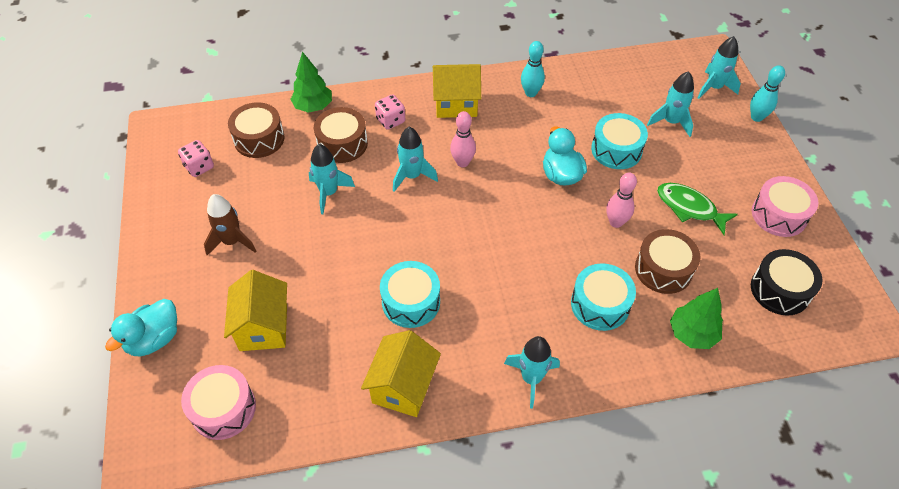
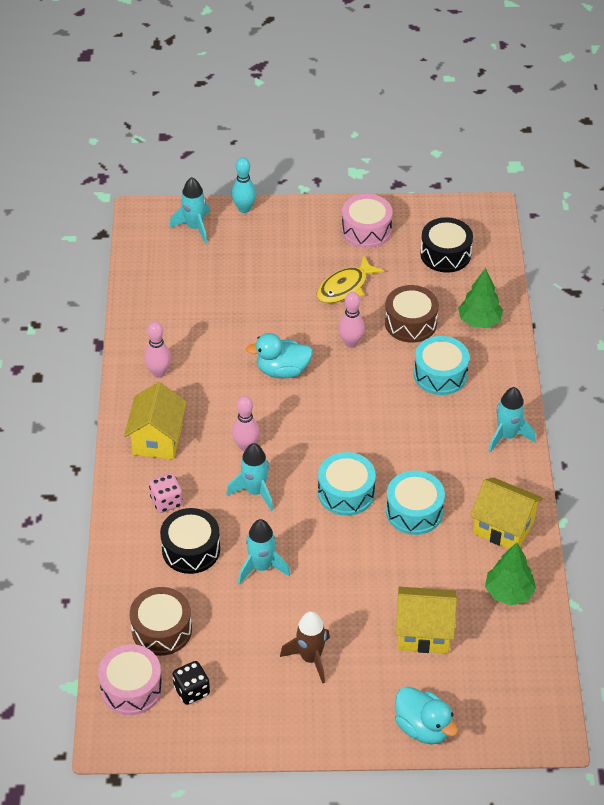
camera: 80 degrees left, 5 degrees down
pink dice [178,140,214,177] -> black dice [172,661,210,705]
pink drum [181,365,256,440] -> pink drum moved to [98,644,163,715]
green tree [290,52,332,113] -> green tree moved to [485,542,536,606]
brown drum [314,107,368,163] -> black drum [160,508,220,574]
turquoise bowling pin [521,41,545,97] -> pink bowling pin [145,322,171,378]
turquoise drum [591,113,648,169] -> turquoise drum moved to [318,452,376,516]
turquoise rocket [647,71,694,137] -> none
green fish [657,183,738,235] -> yellow fish [317,256,385,303]

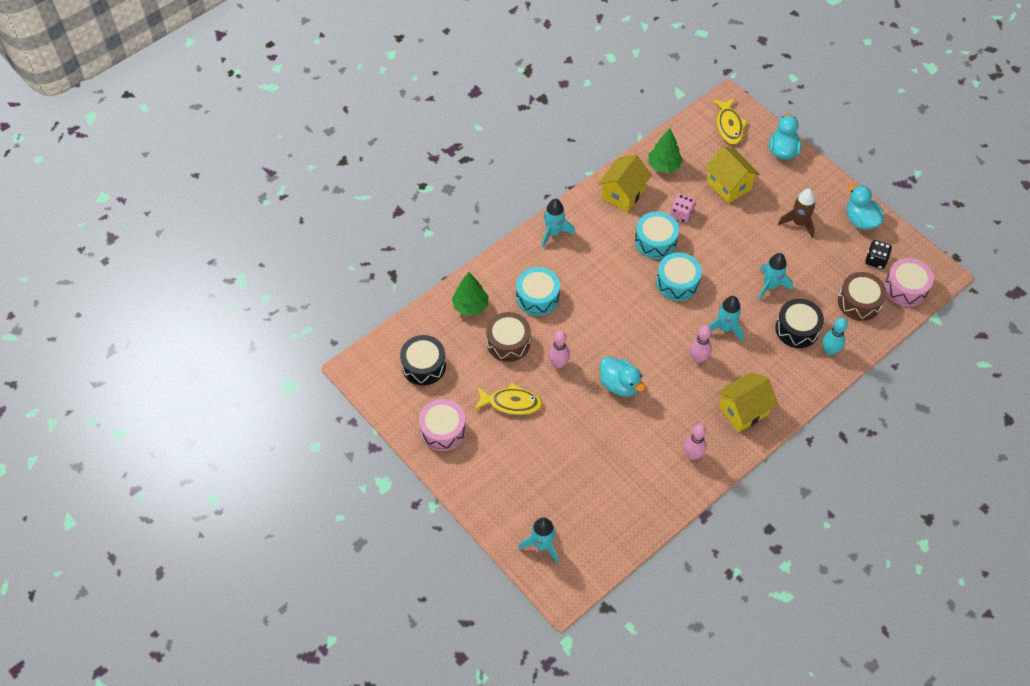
camera: 130 degrees left, 10 degrees up
pink dice [149,473,183,513] -> pink dice moved to [670,194,696,223]
turquoise bowling pin [232,158,256,213] -> turquoise bowling pin moved to [823,317,848,355]
yellow house [470,477,543,549] -> yellow house turned 45 degrees clockwise [598,154,652,212]
none -> yellow fish [713,98,748,144]
none -> turquoise duck [846,184,884,230]

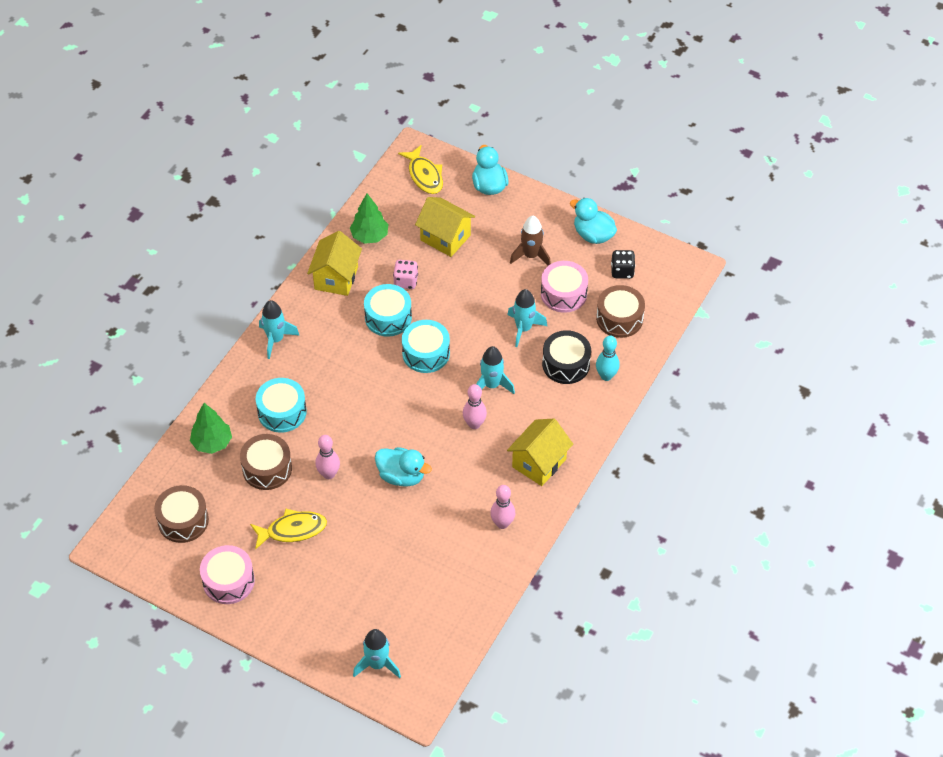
camera: 20 degrees left, 5 degrees down
black drum [400,335,446,385] -> brown drum [154,485,209,543]
pink drum [884,258,934,307] -> pink drum moved to [541,261,588,313]

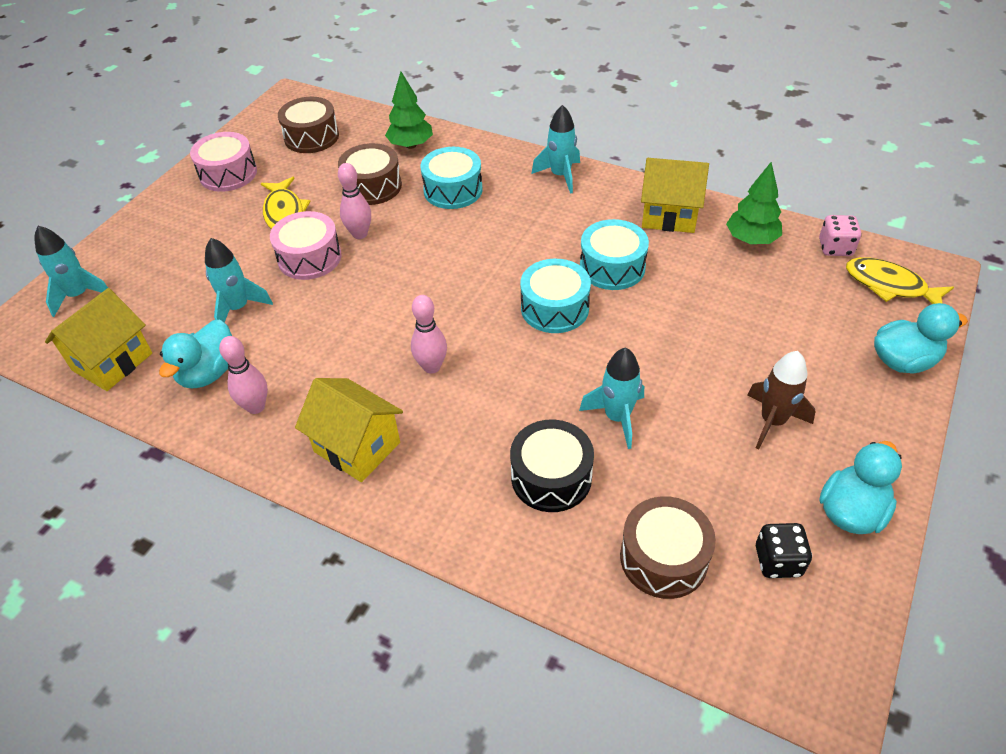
camera: 90 degrees right, 5 degrees down
turquoise duck [375,447,432,487] -> turquoise duck moved to [159,320,232,388]
pink dice [393,260,418,289] -> pink dice moved to [819,215,862,256]
yellow fish [398,145,443,194] -> yellow fish turned 60 degrees clockwise [846,257,954,304]
yellow house [415,197,475,257] -> yellow house moved to [45,288,152,391]
turquoise rocket [476,346,515,394] -> turquoise rocket moved to [205,238,273,323]
pink drum [541,261,588,313] -> pink drum moved to [270,211,342,280]
turquoise bowling pin [596,336,619,381] -> none

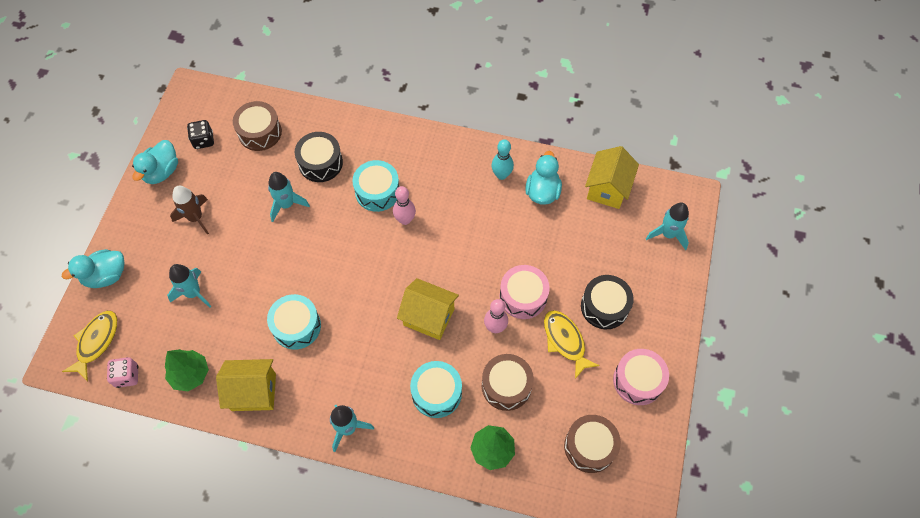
camera: 165 degrees right, 15 degrees up
turquoise rocket [205,238,273,323] -> turquoise rocket moved to [167,264,212,308]
pink bowling pin [219,336,268,414] -> turquoise bowling pin [491,139,514,180]
yellow house [295,378,403,482] -> yellow house moved to [397,278,459,340]
turquoise drum [520,259,591,333] -> turquoise drum moved to [352,160,400,212]
yellow fish [846,257,954,304] -> yellow fish turned 90 degrees counterclockwise [62,311,117,381]
none -> black drum [581,275,634,329]

